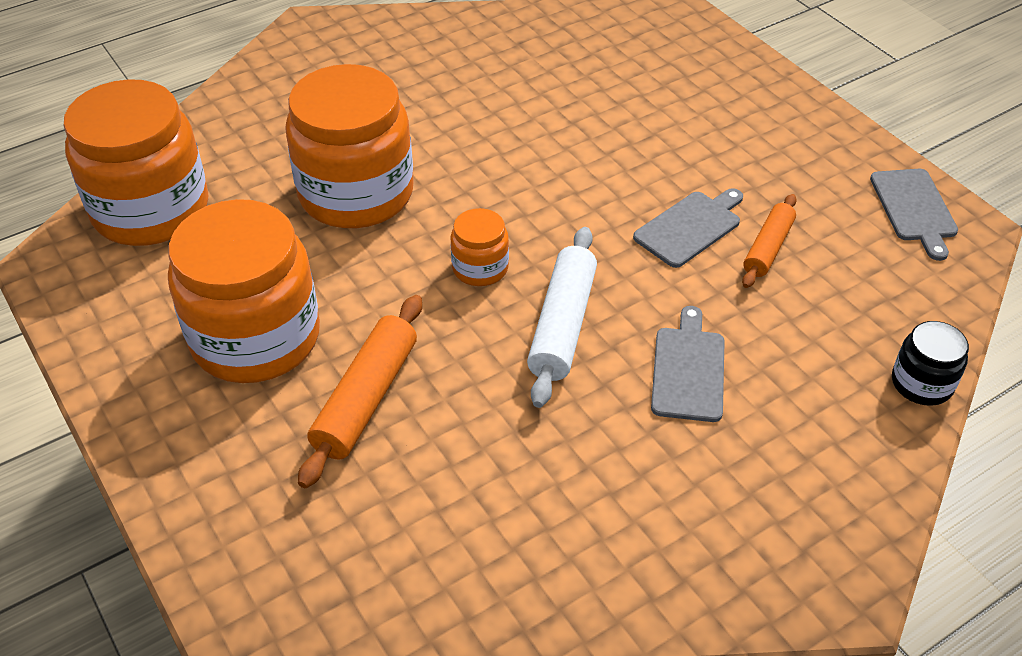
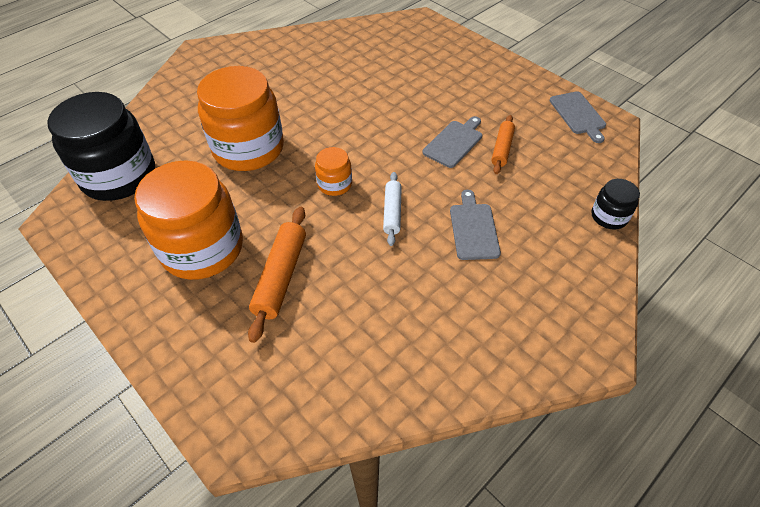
camera: 10 degrees left, 5 degrees up
orange jar [64,79,209,246] -> black jar [47,92,155,201]
white rolling pin [527,227,597,408] -> white rolling pin [383,172,402,246], size x0.64

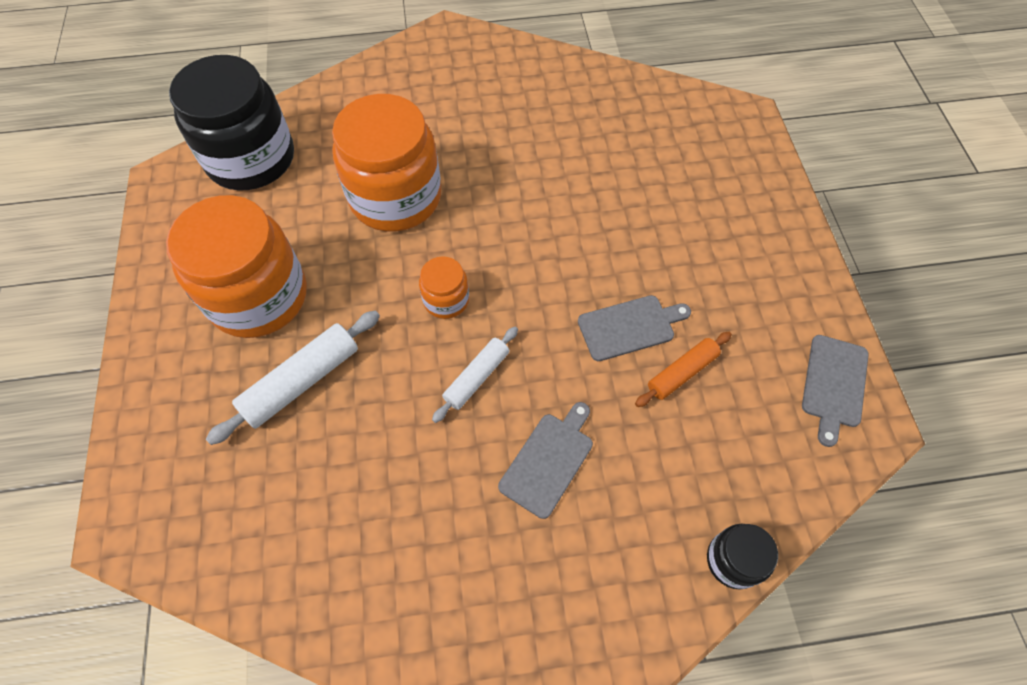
camera: 35 degrees right, 10 degrees up
orange rolling pin [248,207,306,343] -> white rolling pin [206,310,380,445]

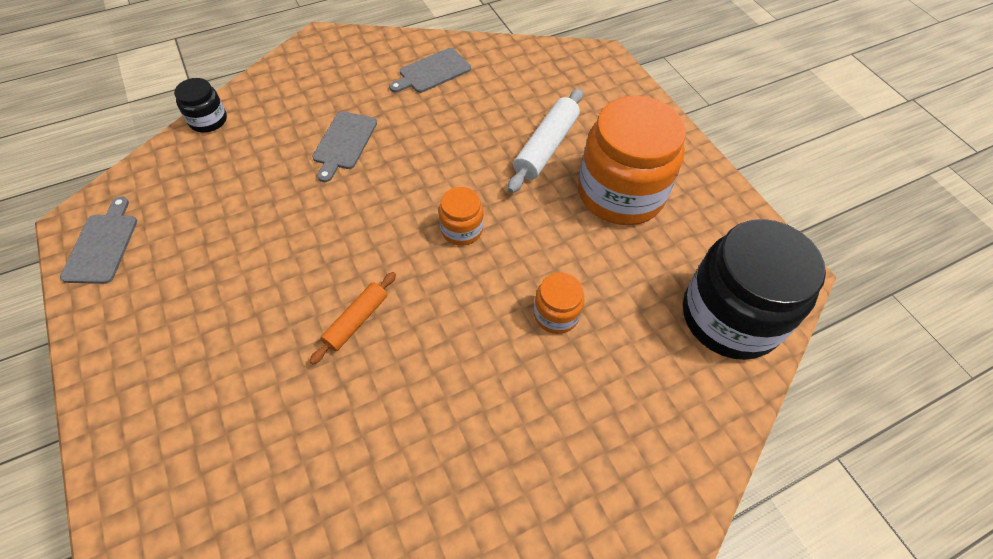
camera: 160 degrees right, 5 degrees down
orange jar [332,94,441,232] -> orange jar [534,272,585,334], size x0.46
white rolling pin [432,327,518,423] -> none
grey cutting board [578,295,691,361] -> grey cutting board moved to [389,48,471,93]
orange rolling pin [635,332,732,407] -> orange rolling pin moved to [309,272,396,364]

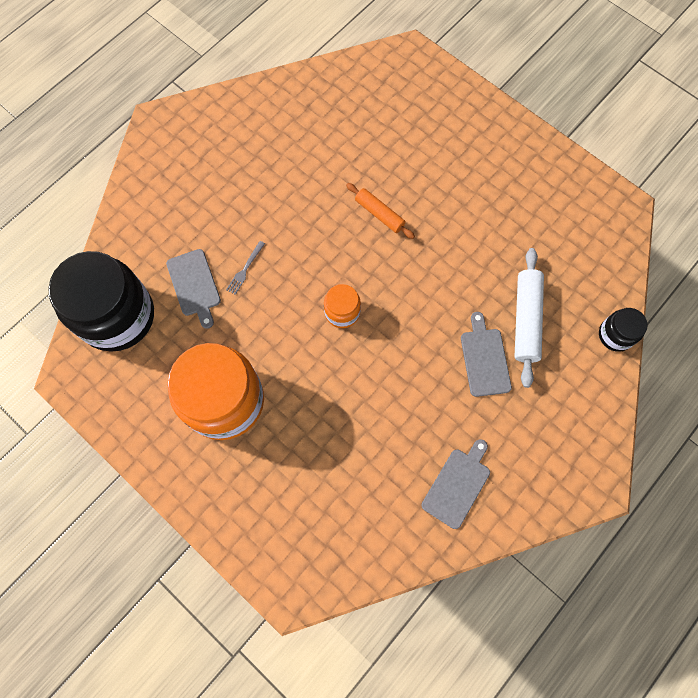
camera: 160 degrees right, 15 degrees up
grey cutting board [60,196,137,284] -> grey cutting board moved to [166,249,221,329]
orange rolling pin [309,272,396,364] -> orange rolling pin turned 60 degrees counterclockwise [346,183,415,239]
white rolling pin [508,88,583,193] -> white rolling pin moved to [514,248,544,388]
orange jar [534,272,585,334] -> grey fork [226,241,265,295]

